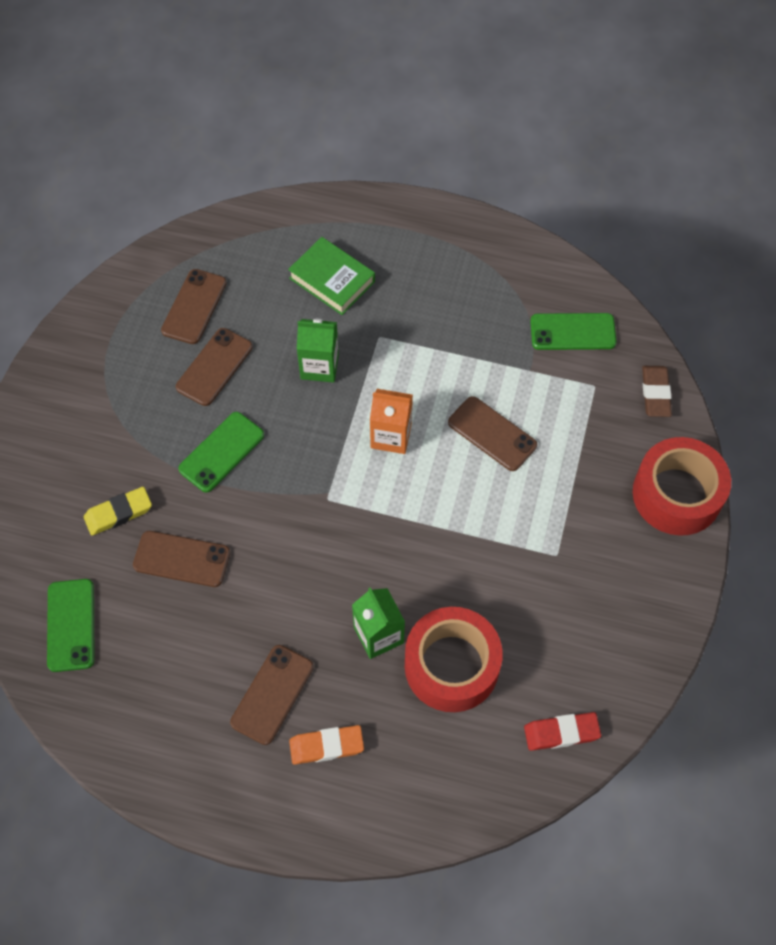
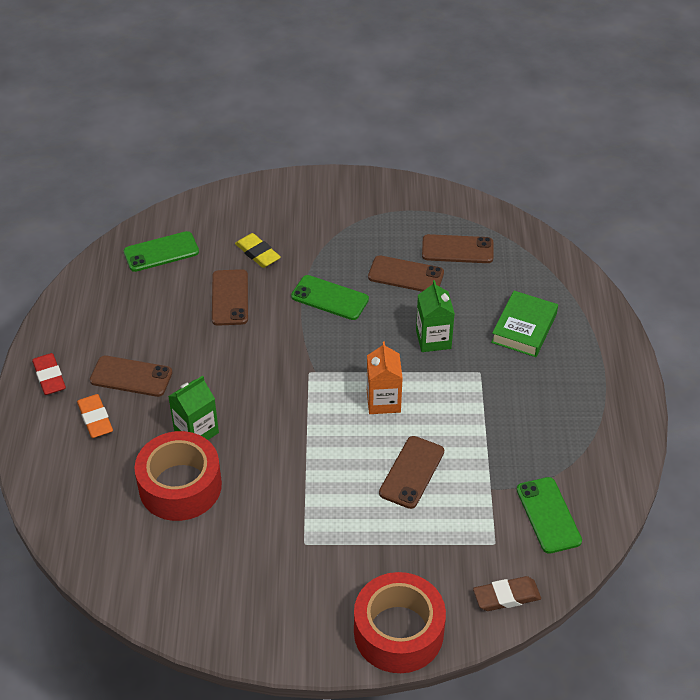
camera: 75 degrees right, 15 degrees down
red eraser [524,712,601,751] -> red eraser moved to [32,353,66,395]

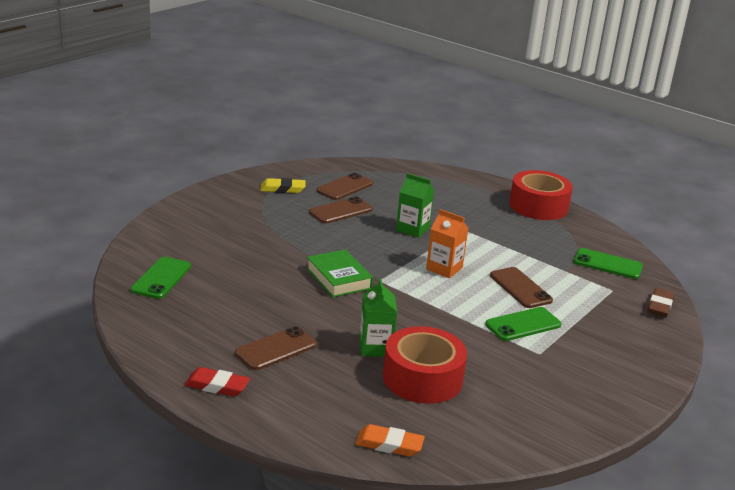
camera: 55 degrees left, 20 degrees down
orange eraser [77,394,113,438] -> orange eraser moved to [355,424,425,457]
brown phone [212,269,248,326] -> none
yellow eraser [235,233,281,268] -> yellow eraser moved to [260,178,306,193]
green phone [291,275,369,320] -> green phone moved to [485,307,561,341]
red tape [354,572,446,673] -> red tape moved to [509,170,573,220]
green book [491,291,558,357] -> green book moved to [306,249,373,297]

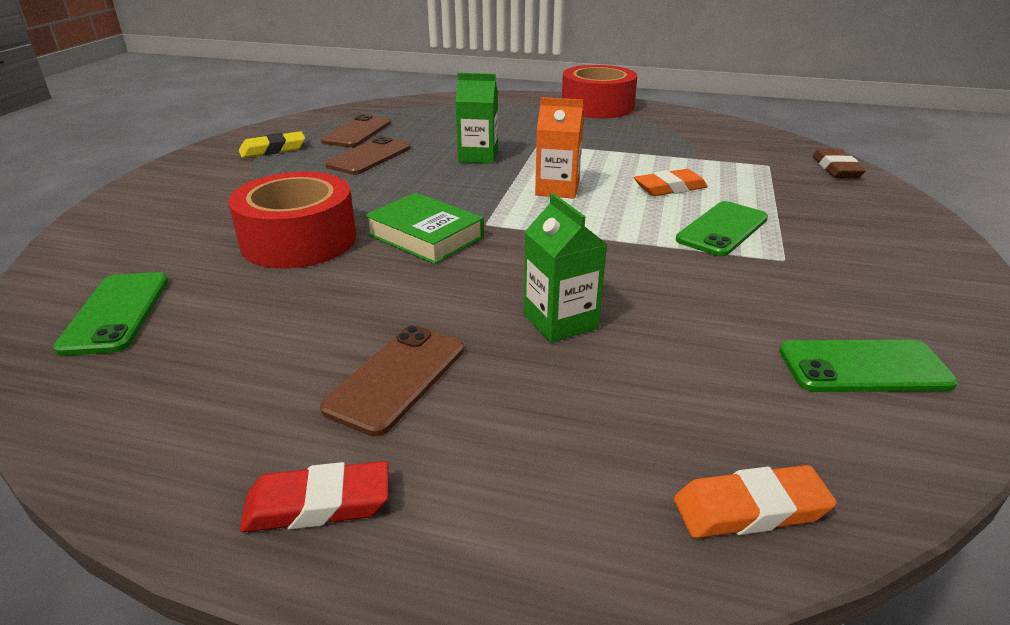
camera: 20 degrees left, 5 degrees up
red tape [383,326,467,404] -> red tape moved to [229,171,356,269]
brown phone [490,267,553,308] -> orange eraser [634,169,708,196]
green phone [574,248,643,279] -> green phone moved to [779,340,958,392]

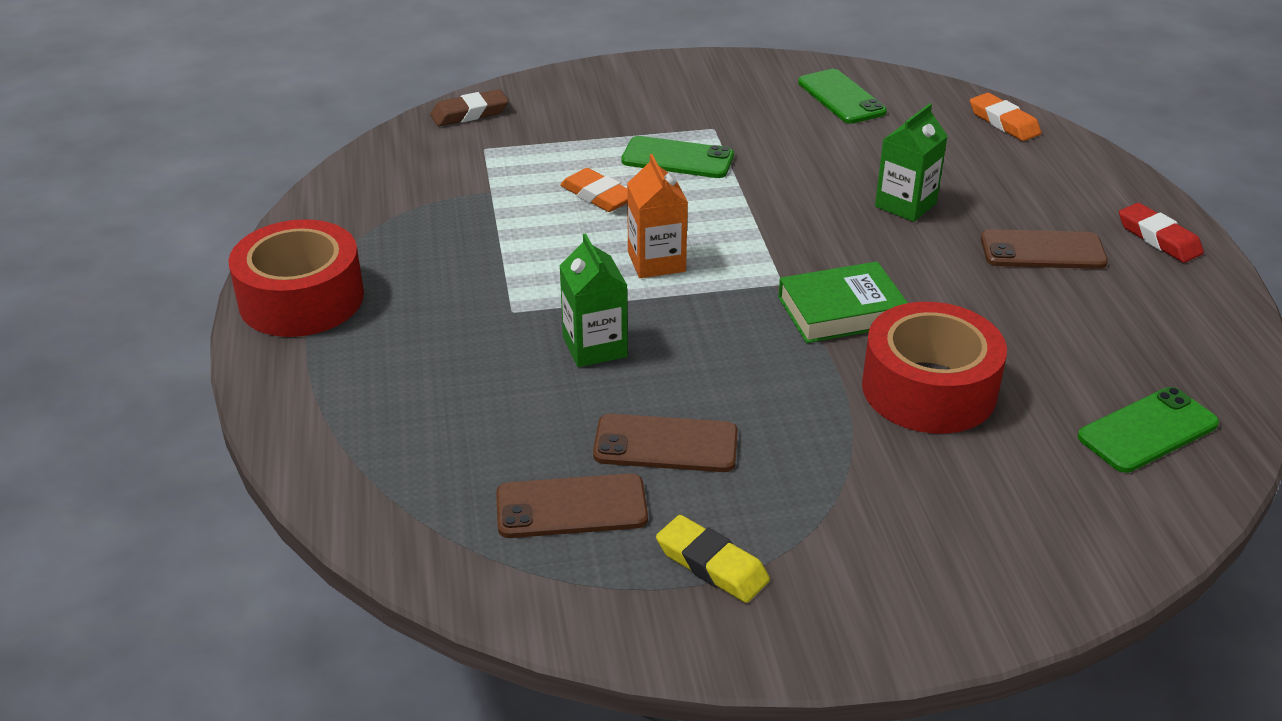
camera: 115 degrees left, 5 degrees up
green book [365,193,484,264] -> green book turned 60 degrees clockwise [778,261,908,343]

